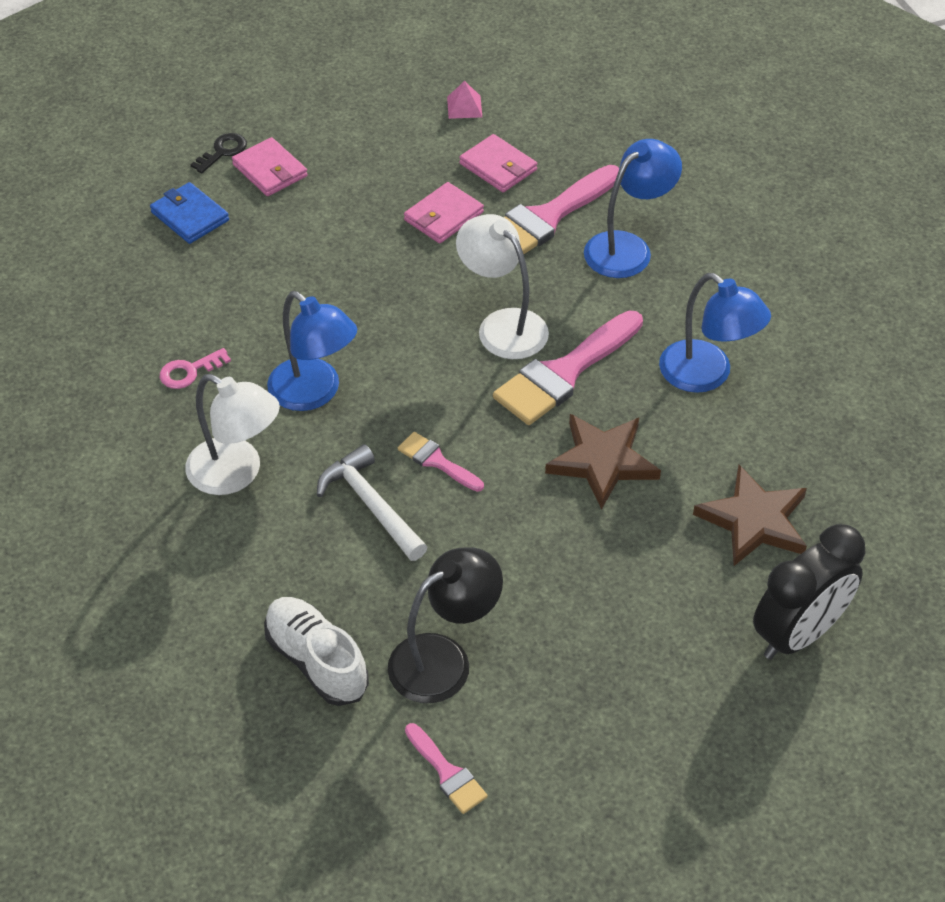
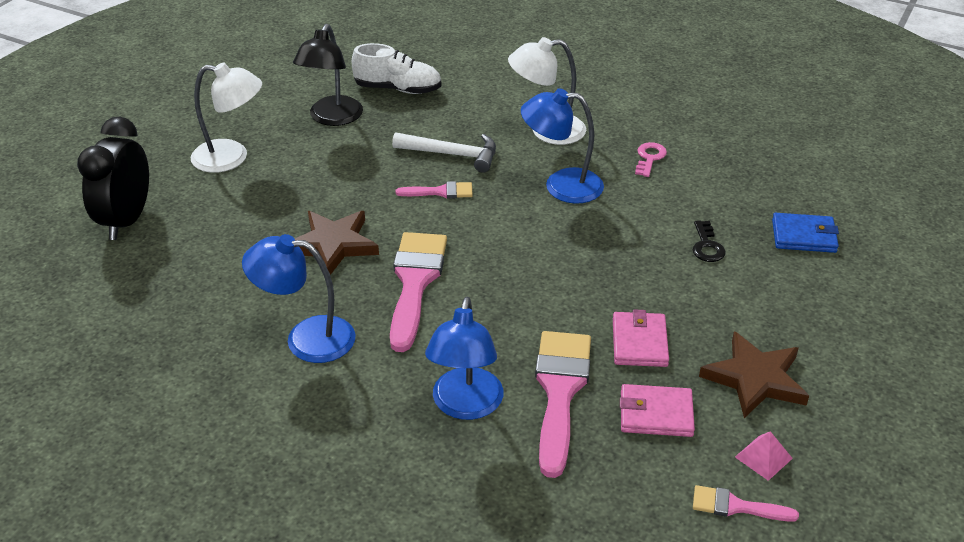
camera: 140 degrees right, 10 degrees down
black key [190,133,247,173] -> black key moved to [693,220,726,262]
pink wallet [232,137,308,196] -> none
pink brush [405,723,488,814] -> pink brush moved to [693,485,799,522]
white lamp [456,214,549,359] -> white lamp moved to [190,62,262,173]
brown star [693,465,807,566] -> brown star moved to [699,331,809,418]

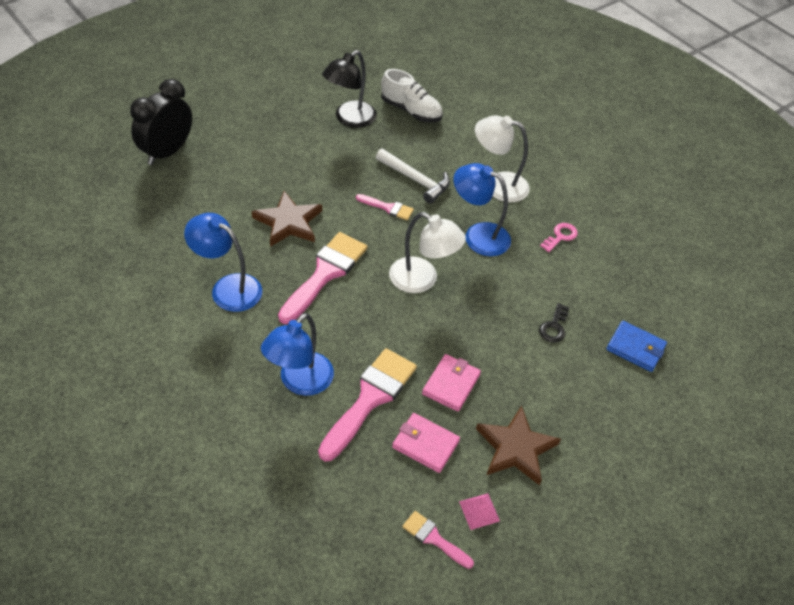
camera: 20 degrees right, 10 degrees up
white lamp [190,62,262,173] -> white lamp moved to [389,212,466,293]

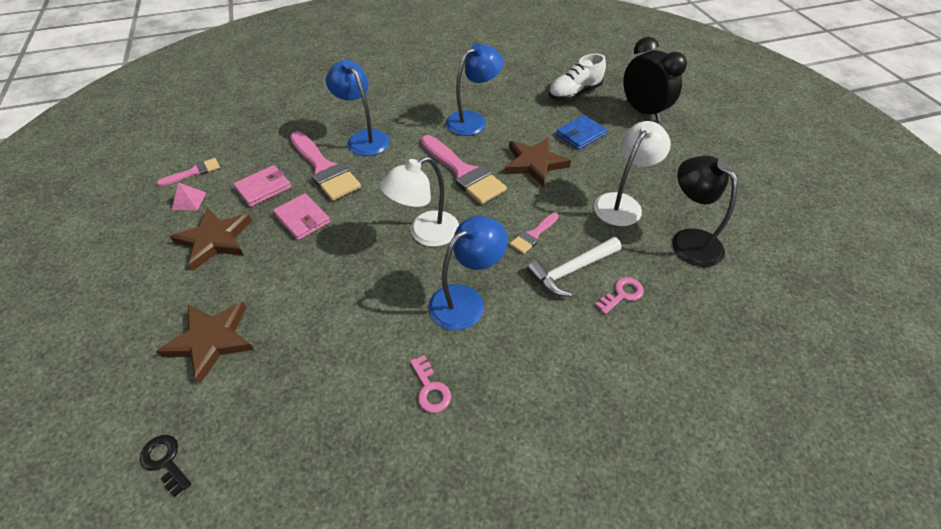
camera: 115 degrees right, 0 degrees up
white shoe [381,69,443,122] -> white shoe moved to [548,54,606,101]
white lamp [475,115,530,202] -> white lamp moved to [594,121,671,226]
black key [539,303,569,343] -> black key moved to [140,435,191,497]
blue wallet [606,321,667,372] -> blue wallet moved to [556,115,607,150]
none -> brown star [156,301,254,384]
none -> pink key [595,277,644,314]

